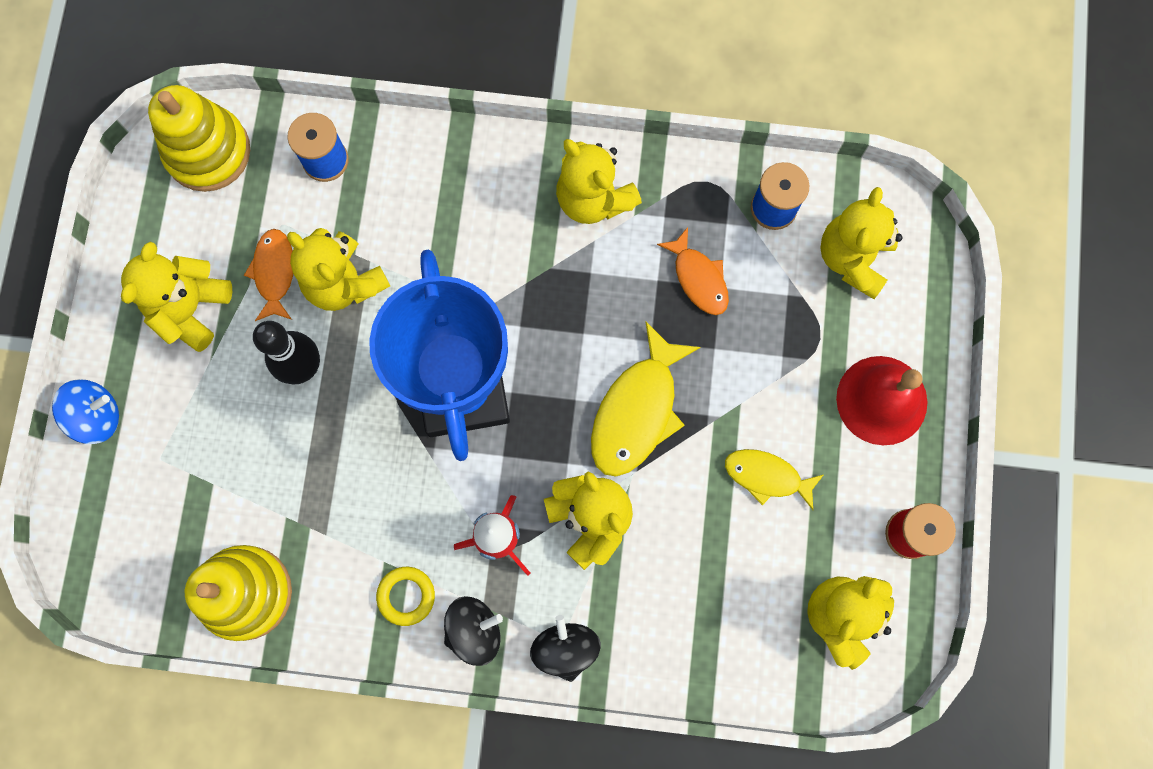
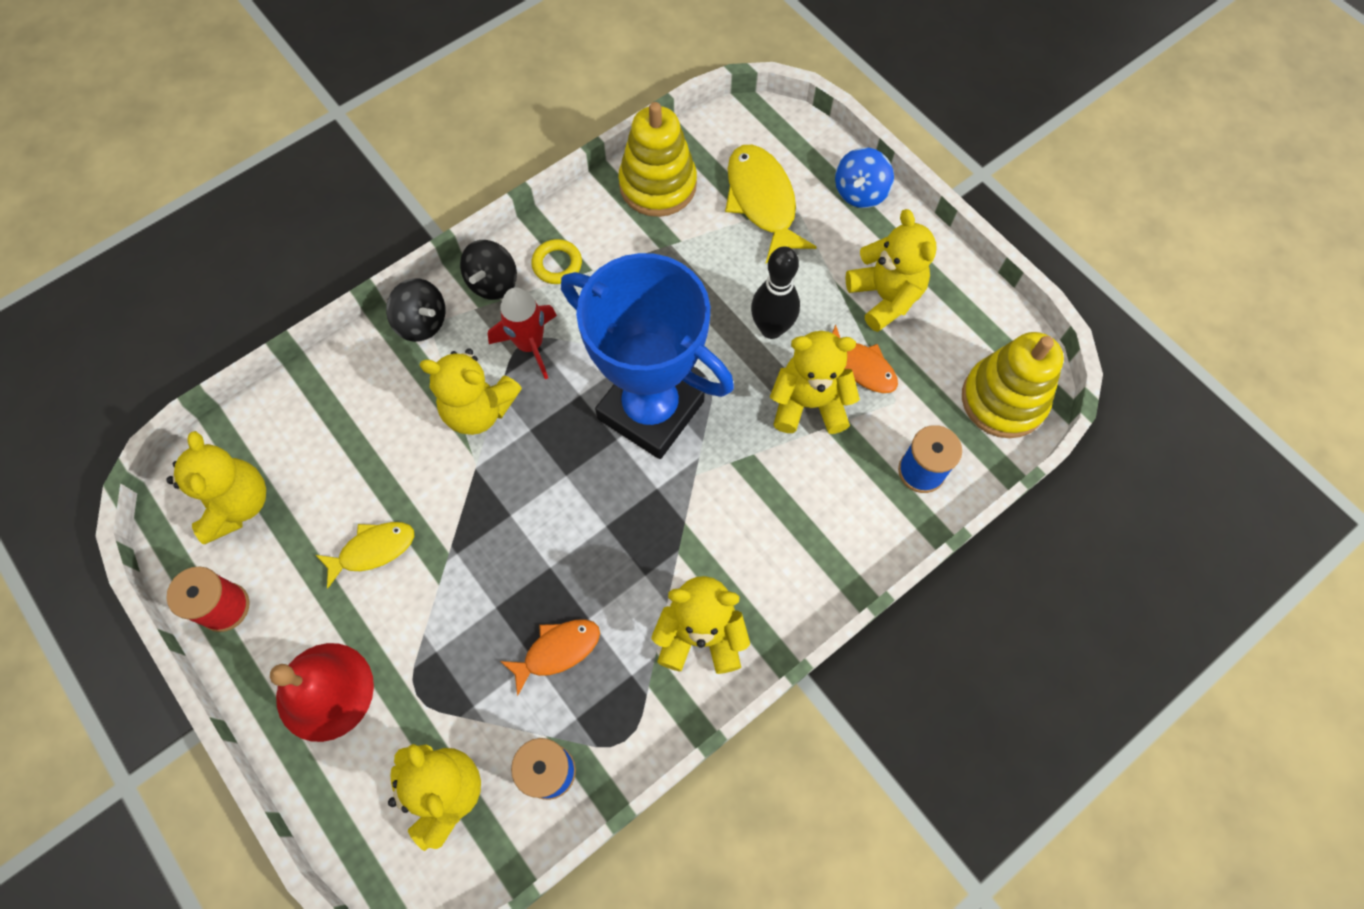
camera: 135 degrees right, 10 degrees down
yellow fish [591,322,700,476] -> yellow fish moved to [725,145,817,263]
orange fish [657,227,729,315] -> orange fish turned 135 degrees clockwise [500,619,600,696]

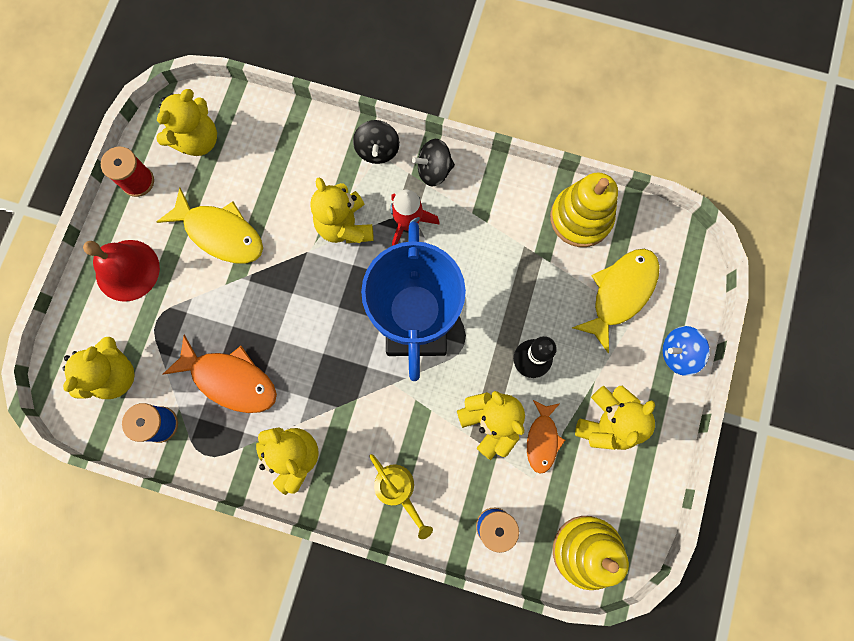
camera: 55 degrees right, 10 degrees up
yellow fish [316,522,414,588] -> yellow fish [157,187,263,263], size x1.63
orange fish [500,619,600,696] -> orange fish [163,335,277,413], size x1.63
yellow ring [531,239,582,284] -> none
none -> yellow watering can [369,454,433,539]

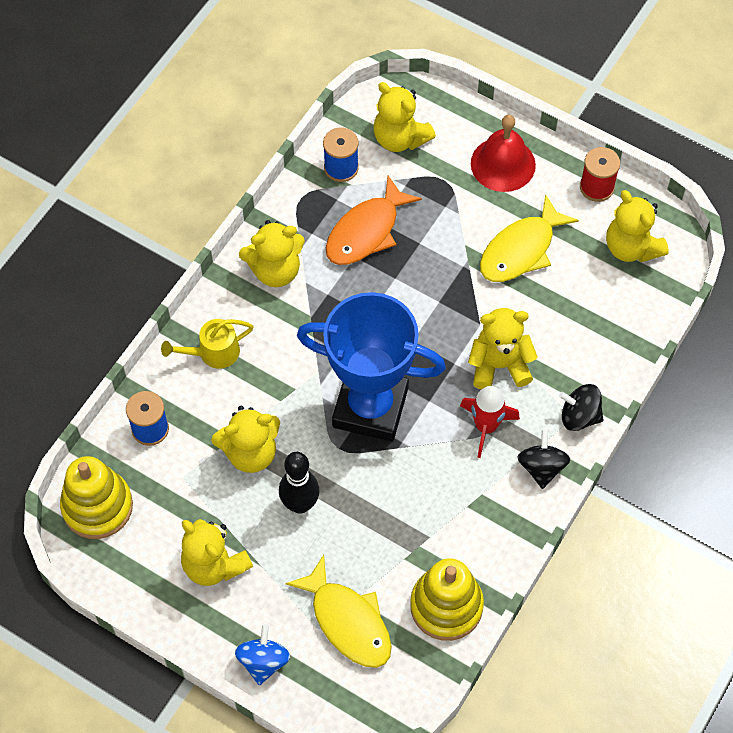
camera: 105 degrees right, 15 degrees down
orange fish [527,400,565,474] -> none

